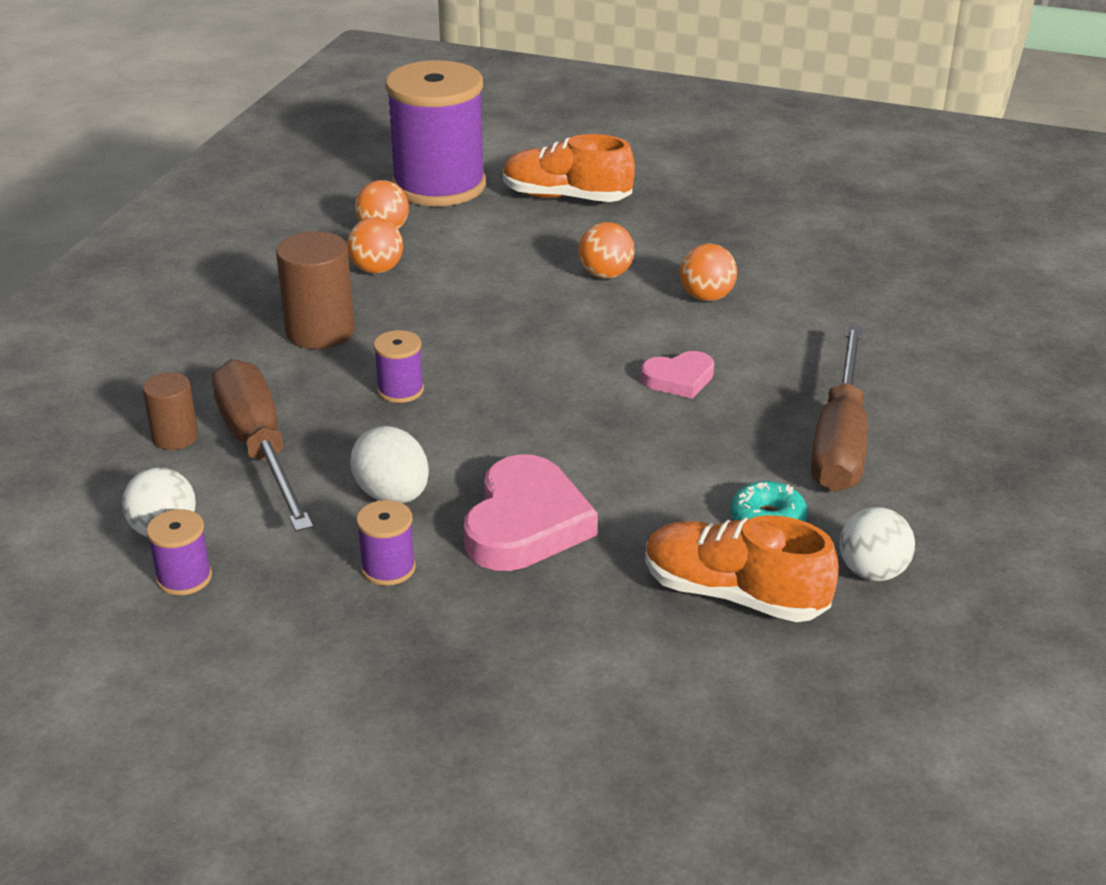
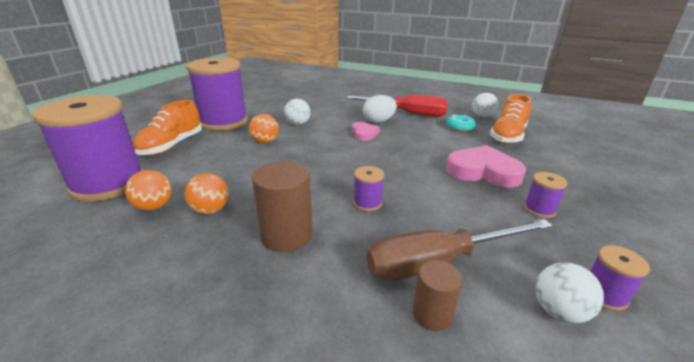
camera: 85 degrees left, 5 degrees down
white egg [350,426,429,503] -> white egg moved to [363,95,397,123]
orange ball [680,243,737,301] -> white ball [284,99,311,125]
brown screwdriver [811,326,868,492] -> red screwdriver [346,95,448,117]
none -> purple spool [186,58,248,131]

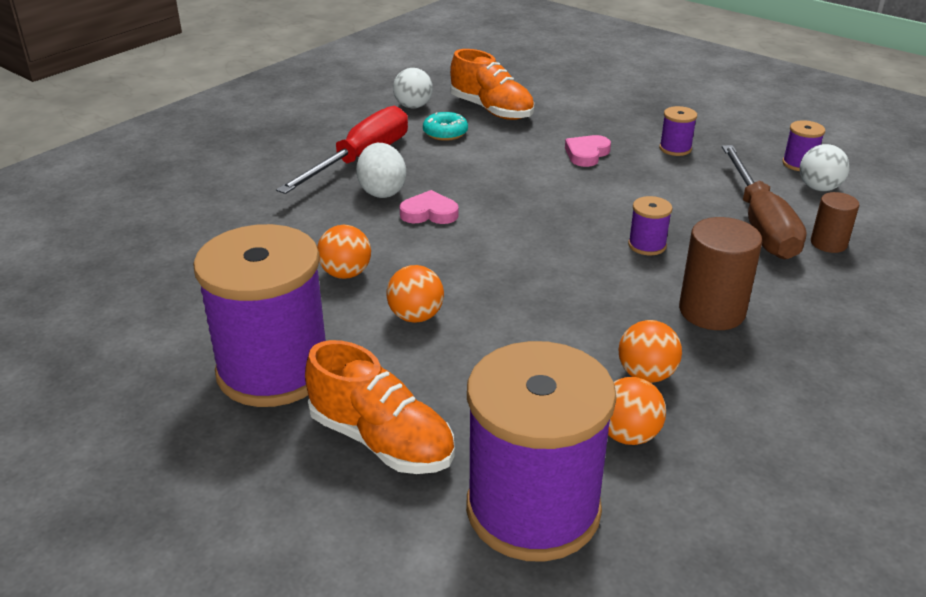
camera: 75 degrees left, 5 degrees up
white ball [284,99,311,125] -> orange ball [317,225,371,279]
pink heart [446,145,526,188] -> pink heart [565,135,611,167], size x0.56

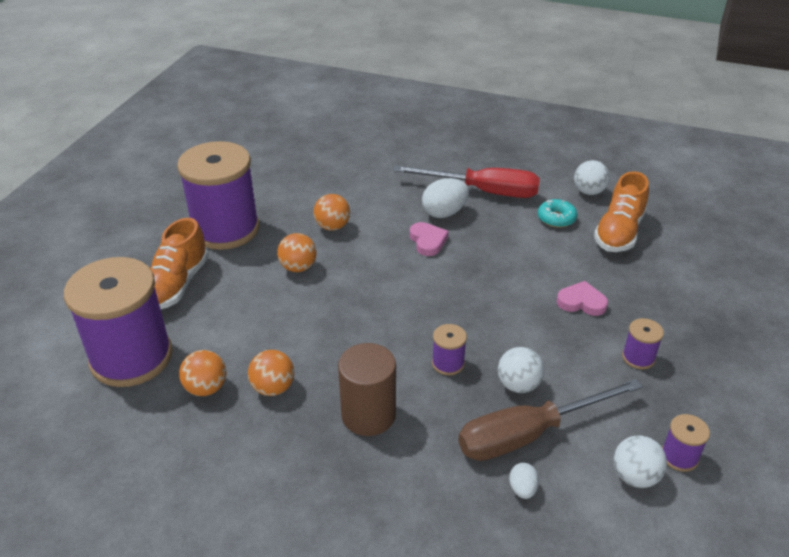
camera: 70 degrees right, 5 degrees up
brown cylinder [811,192,859,253] -> white egg [509,463,539,499]
none -> white ball [498,347,544,393]

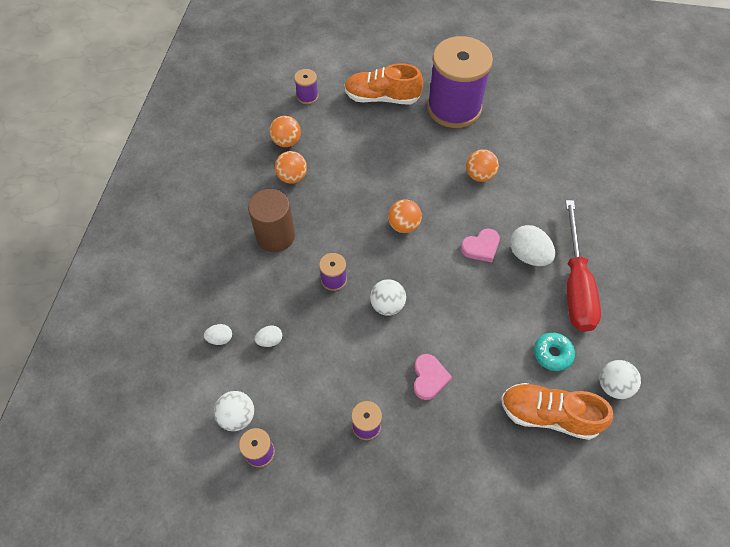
camera: 80 degrees right, 20 degrees up
purple spool [64,257,173,387] -> purple spool [294,69,318,104], size x0.40
orange ball [277,233,317,272] -> orange ball moved to [388,199,422,233]
brown screwdriver [458,379,643,461] -> white egg [255,326,282,347]
white ball [498,347,544,393] -> white ball moved to [370,279,406,316]

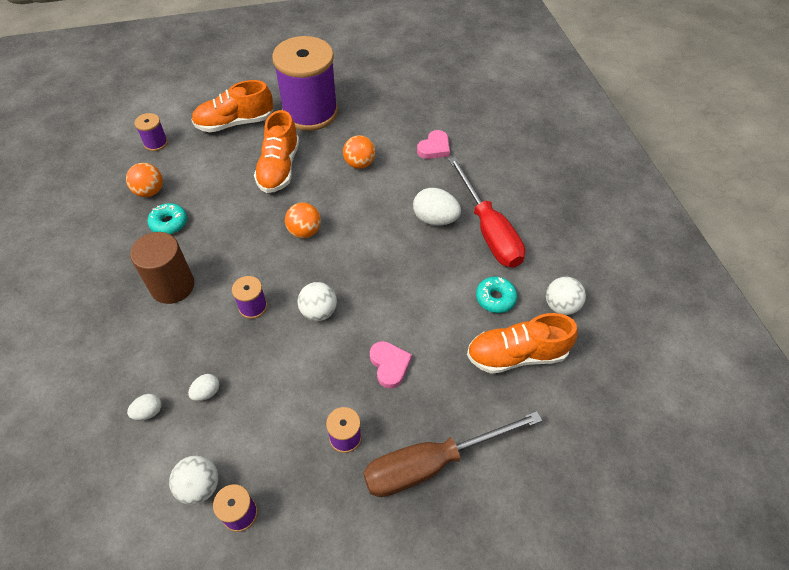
camera: 25 degrees left, 5 degrees down
orange ball [275,151,307,184] -> turquoise donut [147,203,187,234]
pink heart [461,228,500,262] -> pink heart moved to [417,130,450,159]
none -> orange shoe [254,110,299,193]
none -> brown screwdriver [363,411,542,497]

